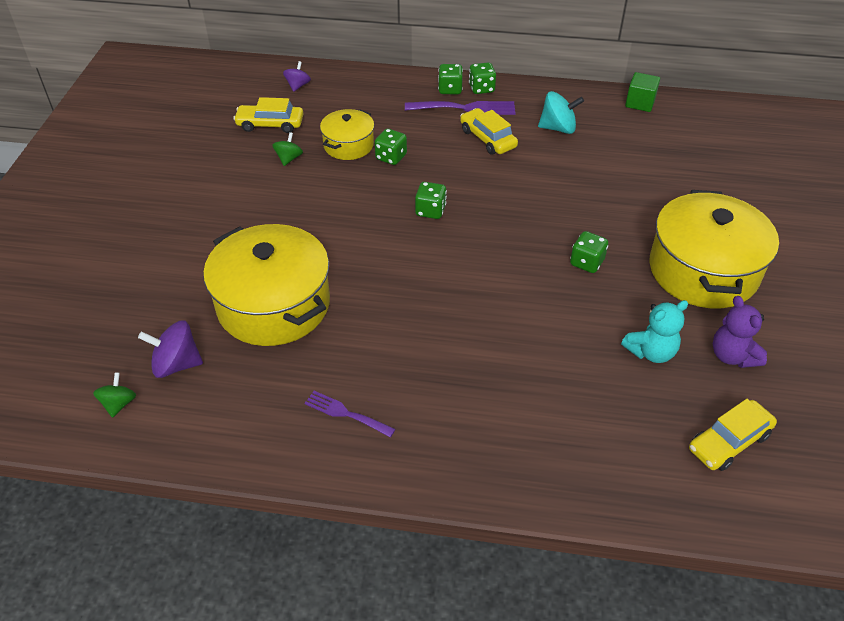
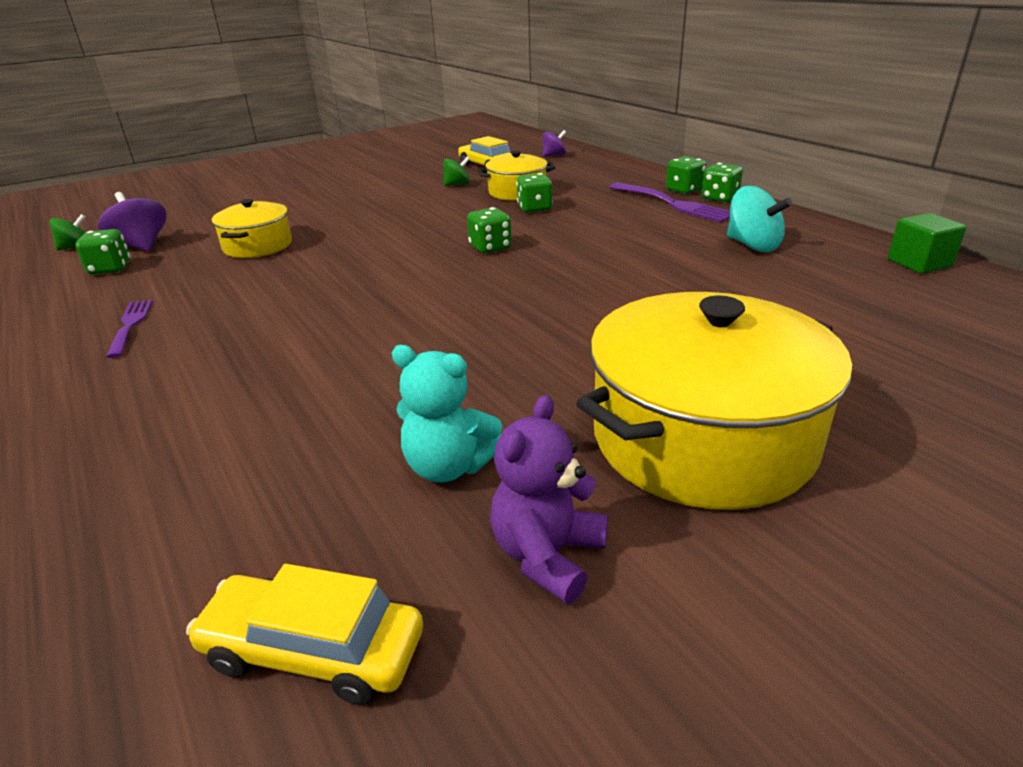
camera: 50 degrees right, 15 degrees down
yellow pot [203,224,330,346] -> yellow pot [212,199,292,258], size x0.54
yellow car [460,108,518,155] -> none
green dice [570,231,608,273] -> green dice moved to [75,229,130,275]

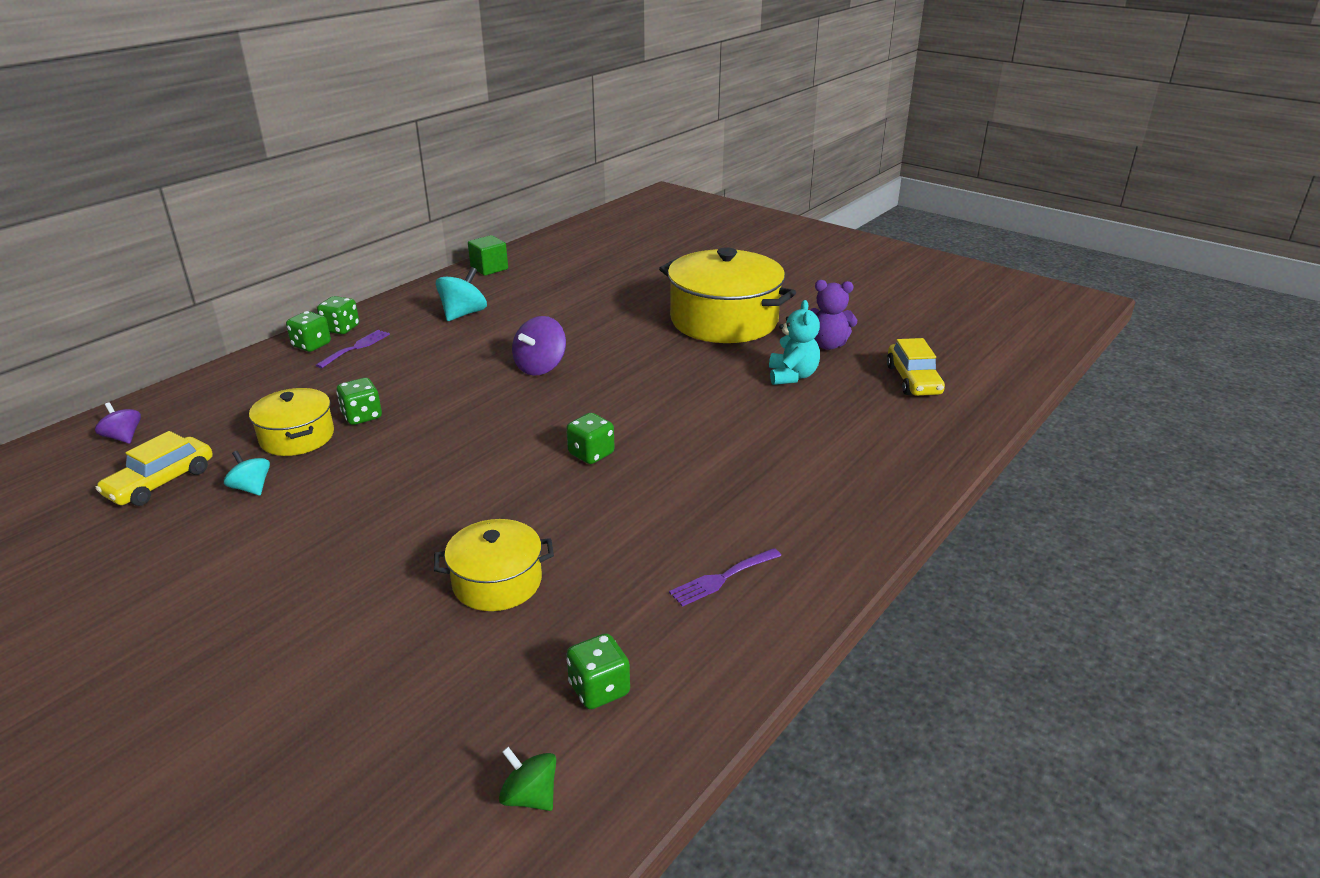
camera: 110 degrees left, 0 degrees up
purple spinning top [98,192,167,251] -> purple spinning top moved to [512,316,566,376]
green spinning top [443,157,470,186] -> turquoise spinning top [224,451,270,496]
green dice [467,207,512,254] -> green dice moved to [566,413,615,464]
purple fork [609,183,730,223] -> purple fork [316,330,390,368], size x0.62

